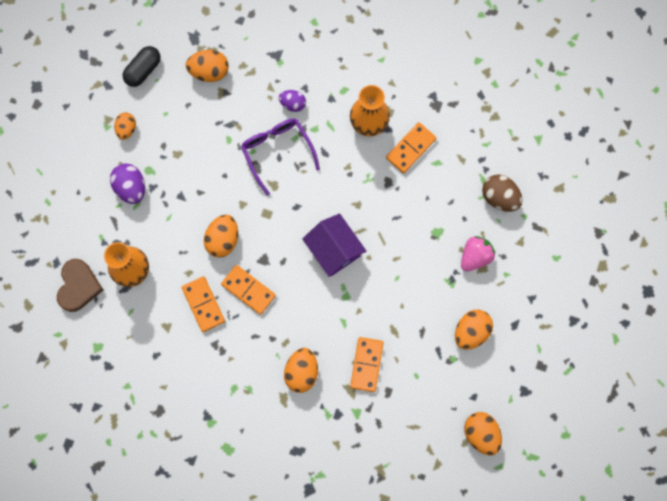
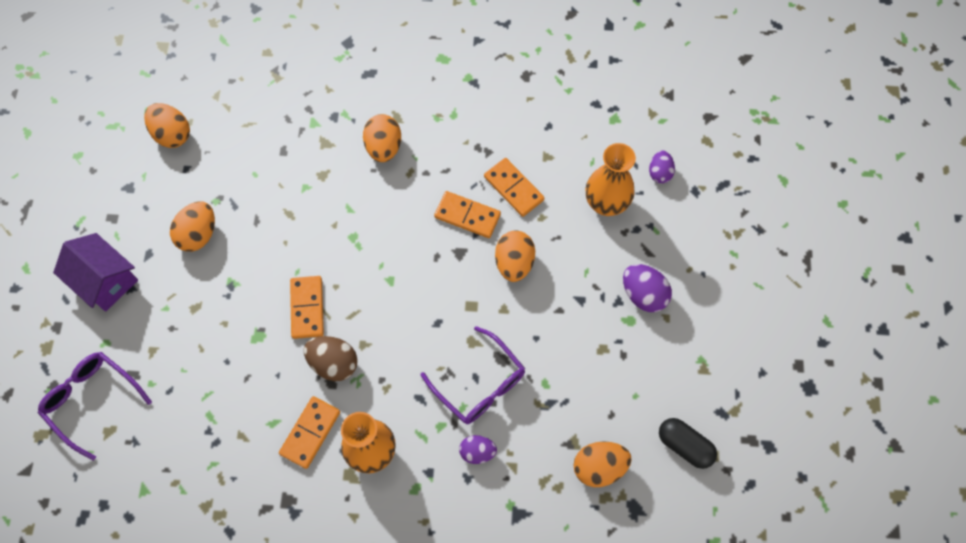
camera: 165 degrees right, 10 degrees down
brown heart [57,259,103,312] -> purple egg [649,150,675,184]
orange egg [114,113,136,140] -> none
black capsule [123,46,161,87] -> black capsule turned 75 degrees counterclockwise [659,418,717,469]
purple house [302,213,366,277] -> purple house moved to [53,233,138,311]
orange domino [350,337,384,392] -> orange domino moved to [290,276,324,339]
pink strawberry [461,236,495,271] -> none
brown egg [482,174,522,212] -> brown egg moved to [304,336,357,381]
none -> purple glasses [38,352,152,461]

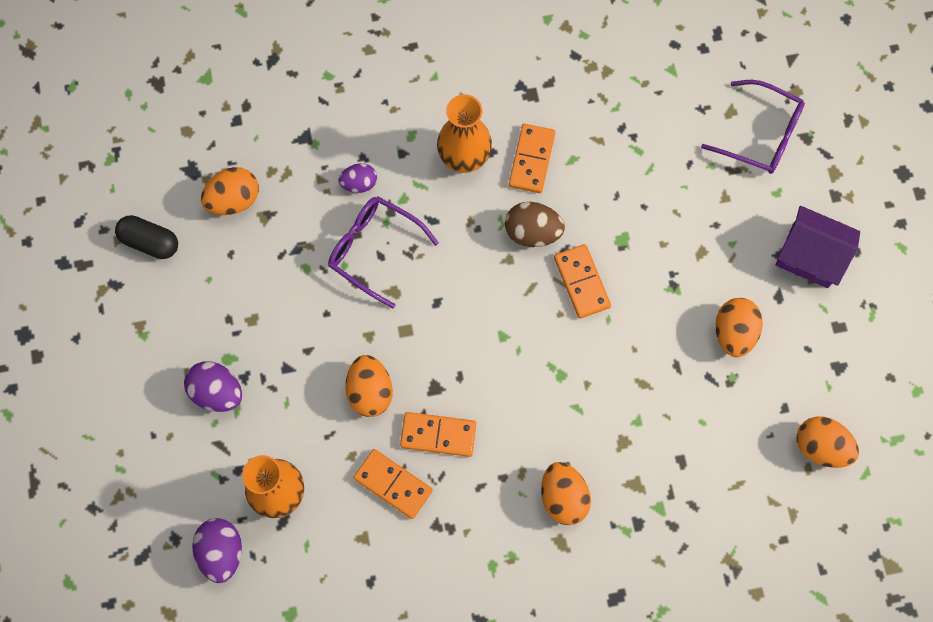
camera: 165 degrees right, 5 degrees up
purple egg [649,150,675,184] -> purple egg [192,518,242,583], size x1.53

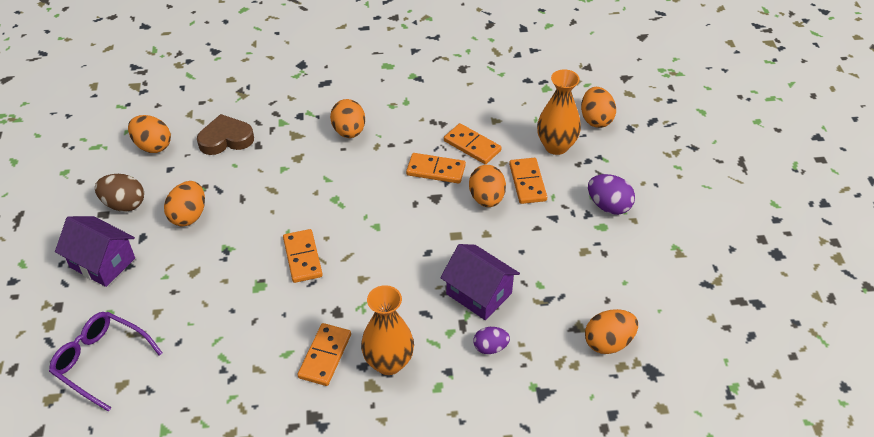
camera: 175 degrees left, 25 degrees down
black capsule [115,215,178,259] -> none
purple egg [192,518,242,583] -> orange egg [581,87,616,128]
purple glasses [328,196,439,308] -> purple house [440,244,520,320]
brown egg [505,202,565,247] -> brown egg moved to [95,174,144,212]
none -> brown heart [197,114,254,155]
none -> orange domino [509,158,547,204]

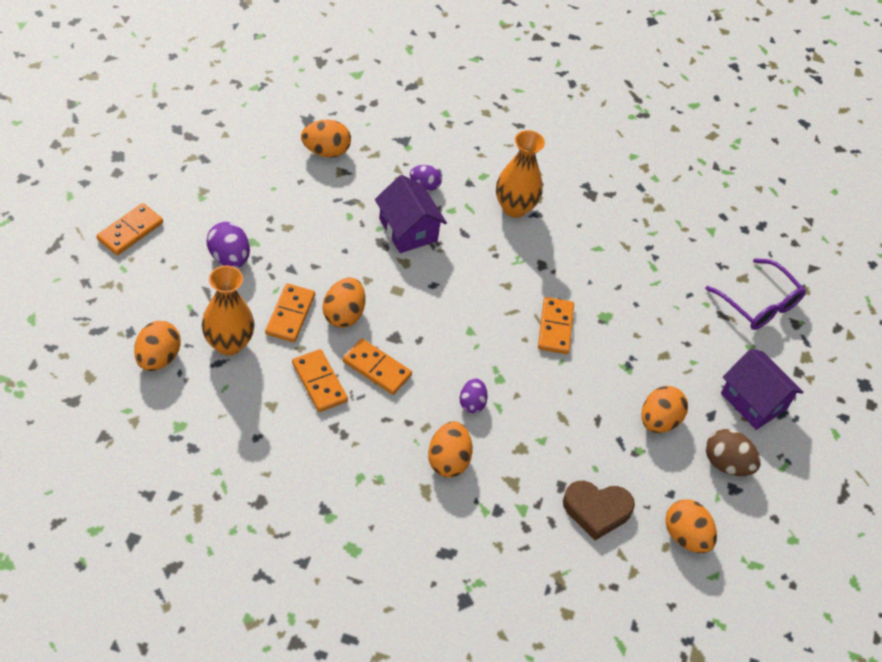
camera: 165 degrees left, 5 degrees up
orange domino [297,323,351,386] -> orange domino moved to [97,203,163,255]
none -> purple egg [460,378,488,413]

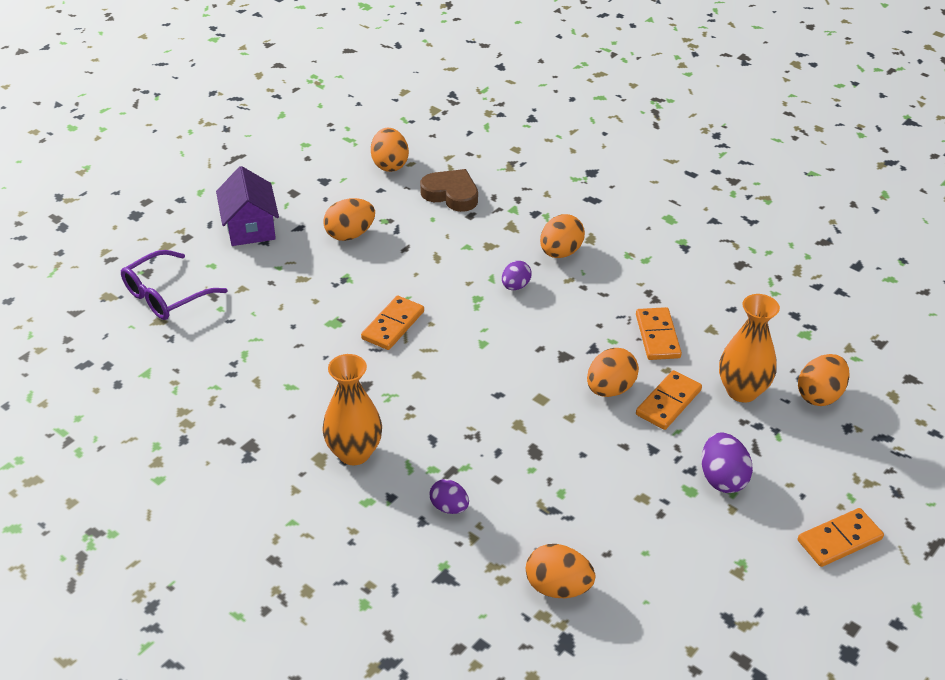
camera: 150 degrees left, 10 degrees down
orange domino [342,338,412,395] -> none
purple house [375,175,447,253] -> none
purple glasses [705,258,806,330] -> purple glasses turned 120 degrees counterclockwise [121,250,228,320]
brown egg [706,429,761,476] -> none

